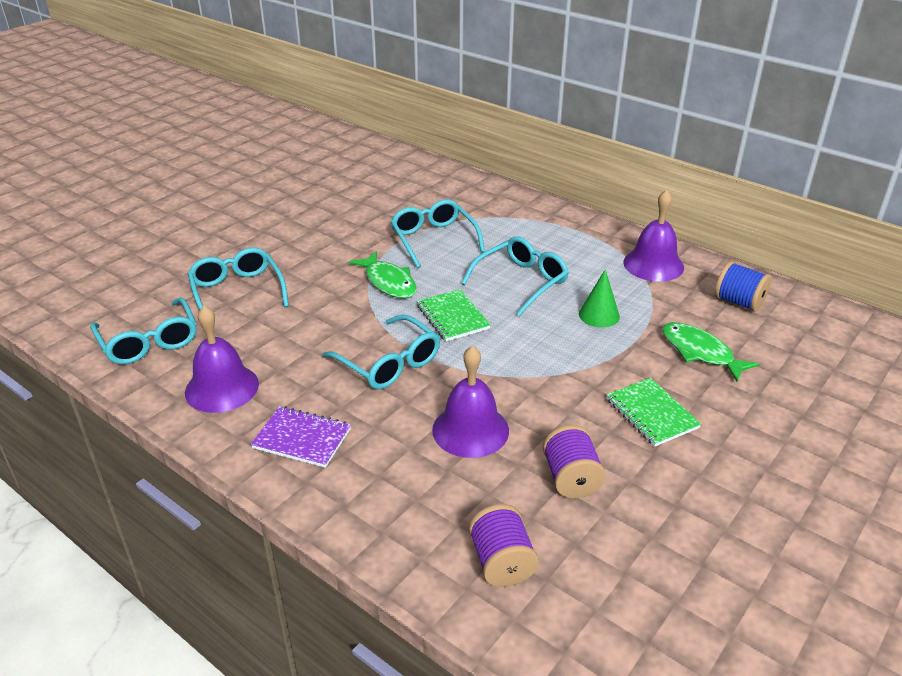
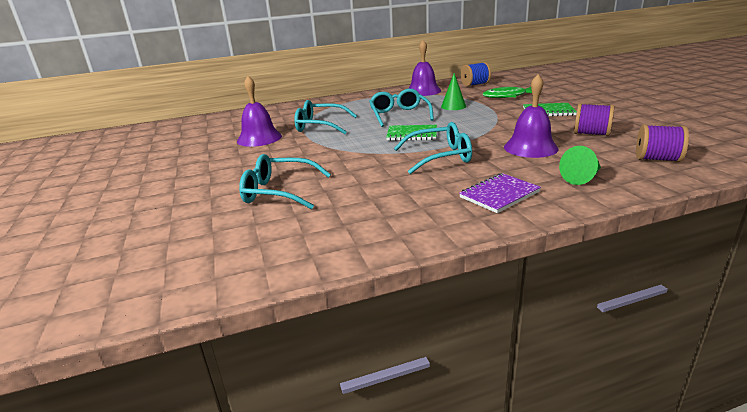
camera: 55 degrees left, 10 degrees down
turquoise glasses [90,297,196,364] -> none
purple bell [185,305,259,413] -> purple bell moved to [237,76,282,147]
green fish [349,251,417,298] -> none
none -> green cone [559,146,601,185]

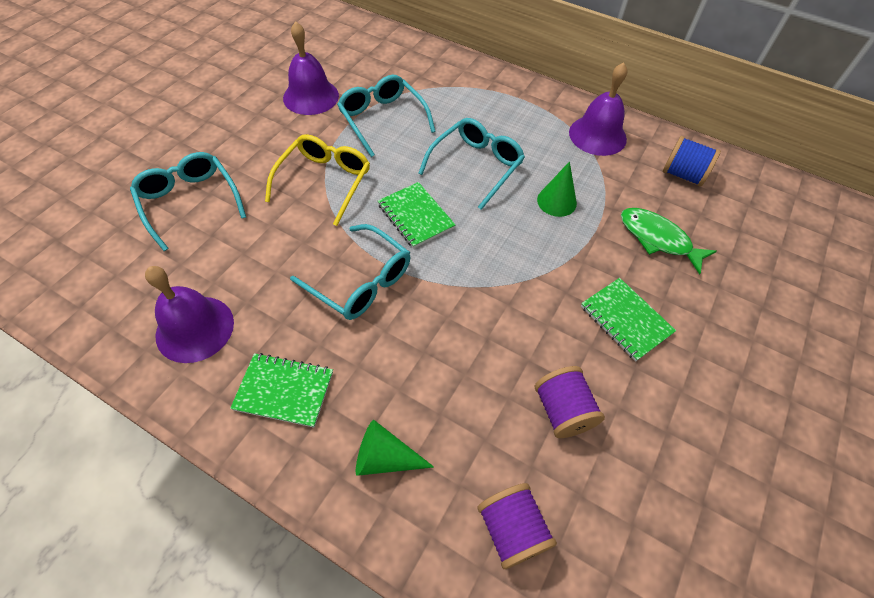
camera: 45 degrees right, 30 degrees up
purple notebook [459,173,541,213] -> green notebook [230,353,333,428]
purple bell [504,74,559,158] -> purple bell moved to [145,266,234,363]
none -> yellow glasses [265,134,370,226]

